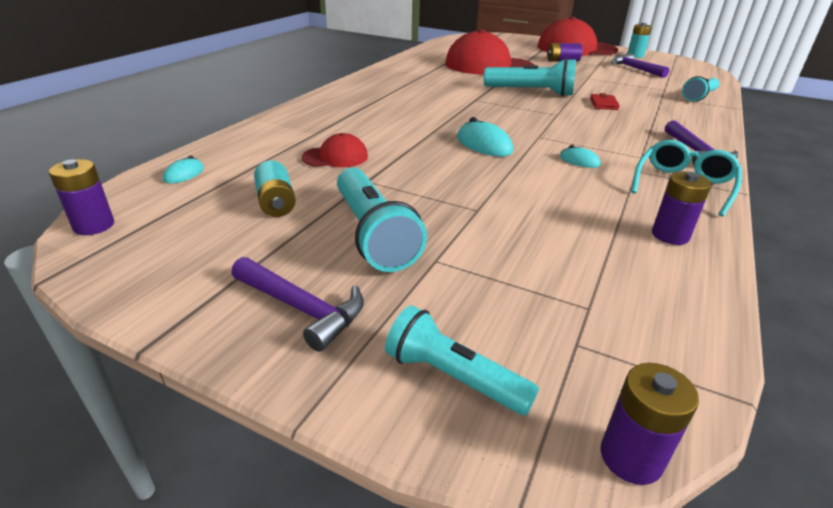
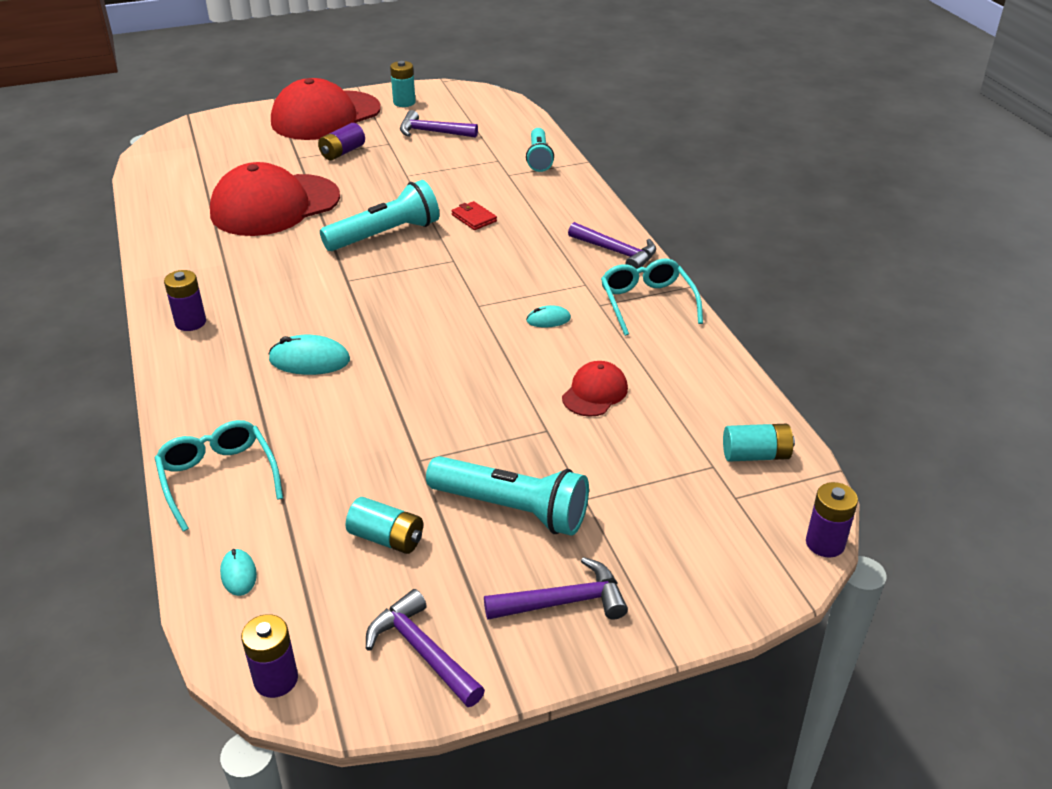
camera: 45 degrees left, 5 degrees up
red cap [301,133,368,167] -> red cap moved to [562,361,628,417]
turquoise flashlight [385,305,539,416] -> none
turquoise mouse [457,117,513,157] -> turquoise mouse moved to [268,335,350,375]
purple battery [652,171,712,245] -> purple battery moved to [164,270,206,331]
none -> turquoise glasses [155,420,283,531]
none -> purple hammer [366,589,485,707]
none -> turquoise battery [723,424,795,462]

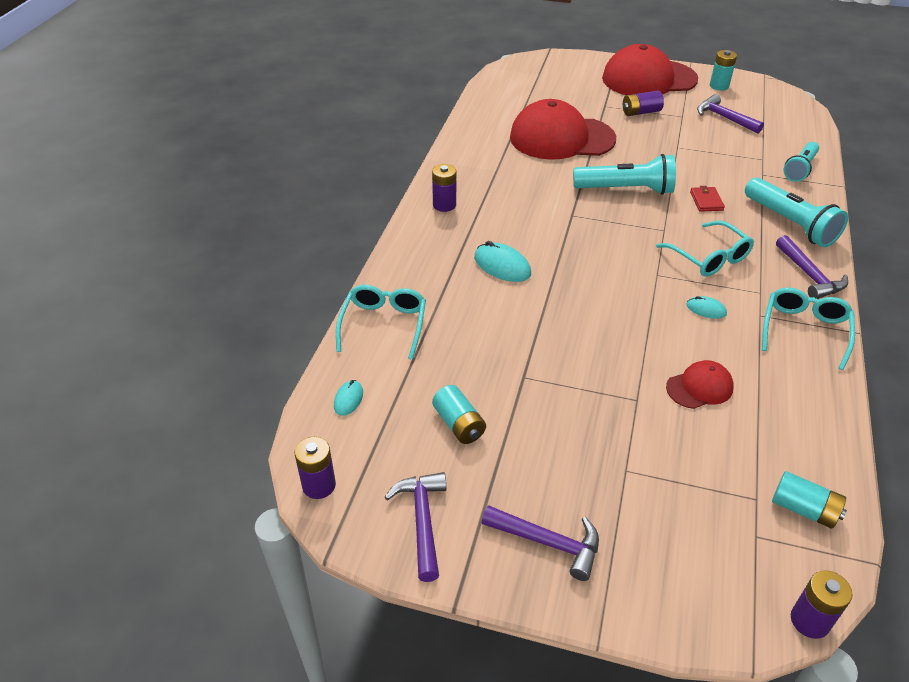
camera: 35 degrees right, 5 degrees up
turquoise flashlight [426,456,589,536] -> turquoise flashlight moved to [745,178,848,247]
none -> turquoise glasses [656,221,754,277]

